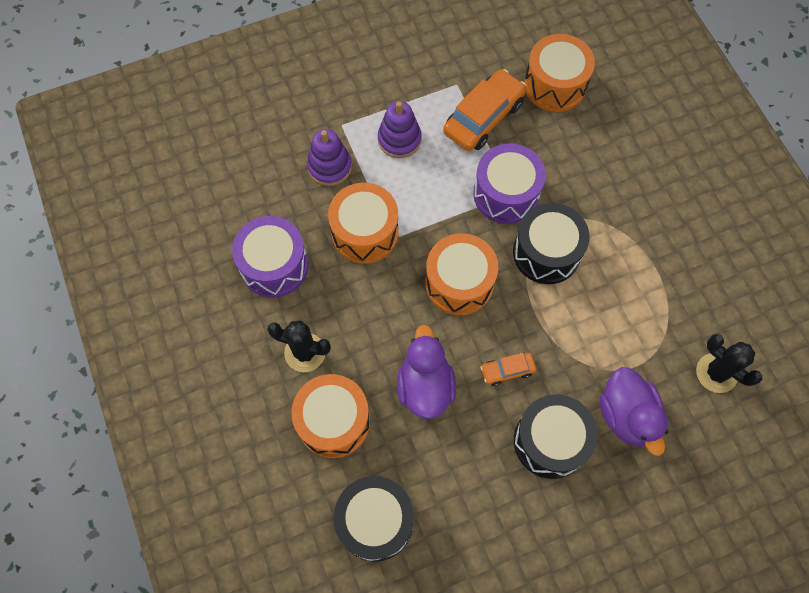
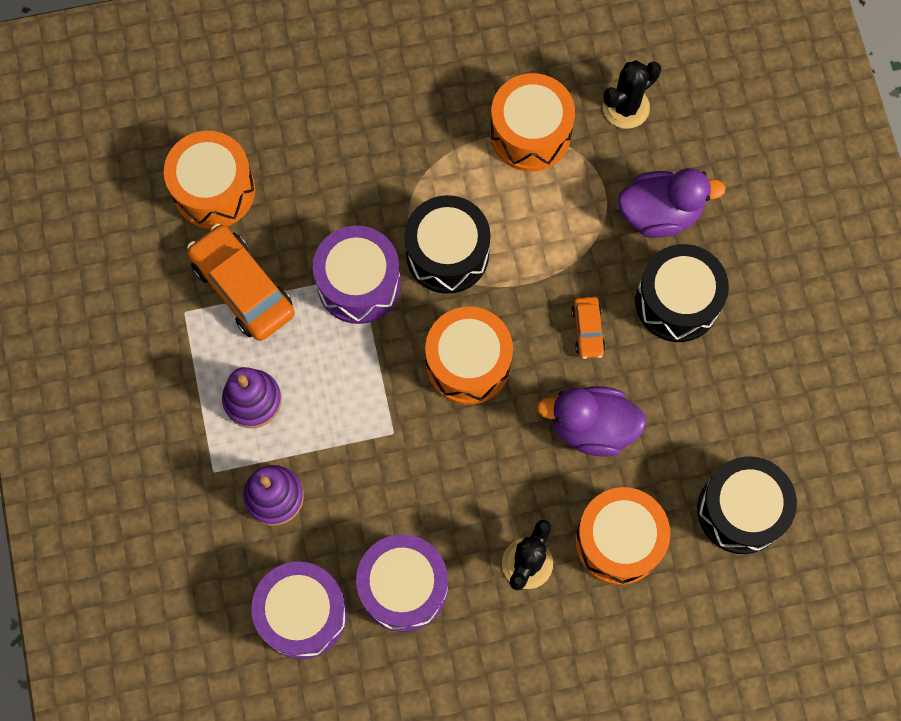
camera: 80 degrees left, 5 degrees up
orange drum [328,183,399,264] -> orange drum moved to [490,73,575,171]
none -> purple drum [251,561,347,659]

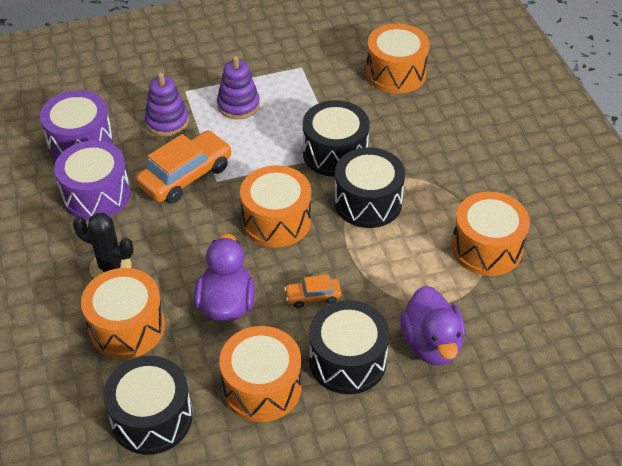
camera: 85 degrees right, 25 degrees down
orange car [187,224,295,341] -> orange car moved to [136,131,232,203]
purple drum [313,226,401,324] -> black drum [303,100,370,177]
black cactus [603,60,661,129] -> none
none -> orange drum [219,326,301,422]

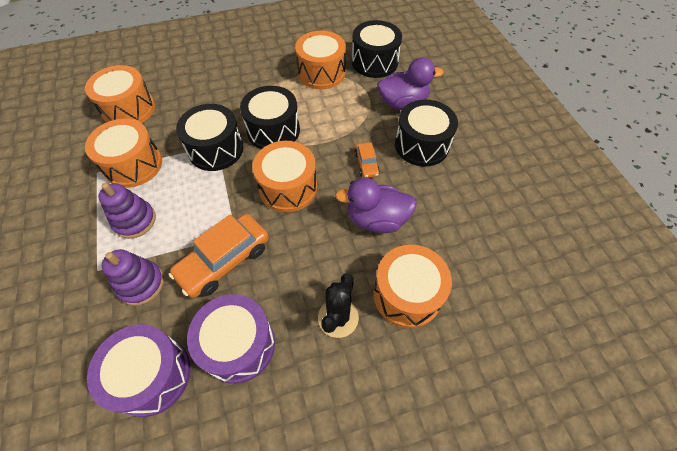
camera: 90 degrees left, 10 degrees up
black drum [103,356,192,455] -> black drum moved to [352,20,402,78]
orange car [136,131,232,203] -> orange car turned 90 degrees counterclockwise [169,214,269,298]
orange drum [219,326,301,422] -> orange drum moved to [85,119,162,188]

